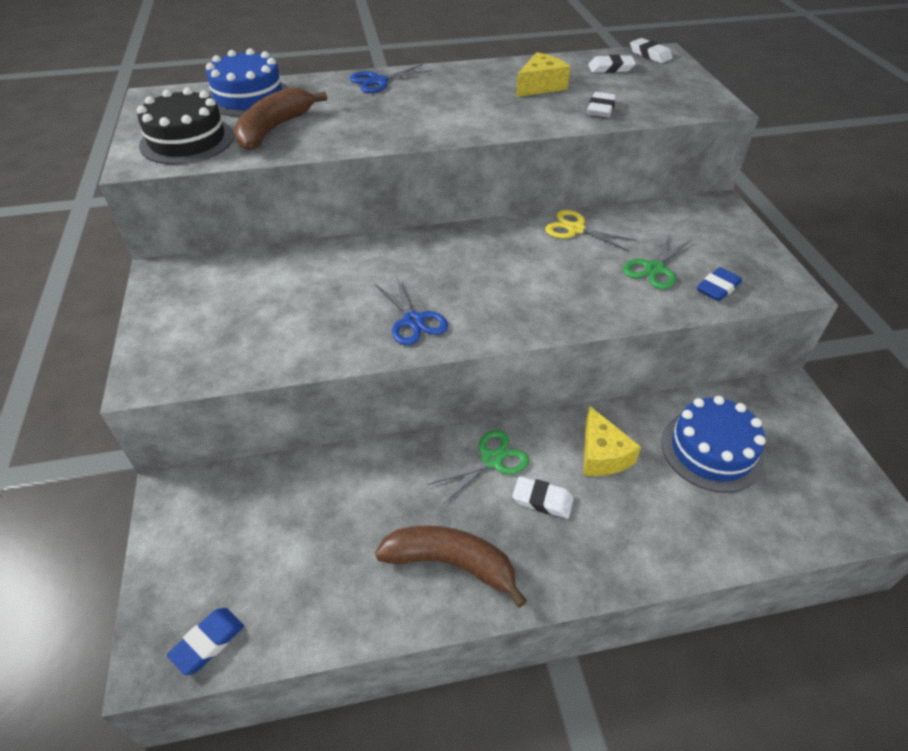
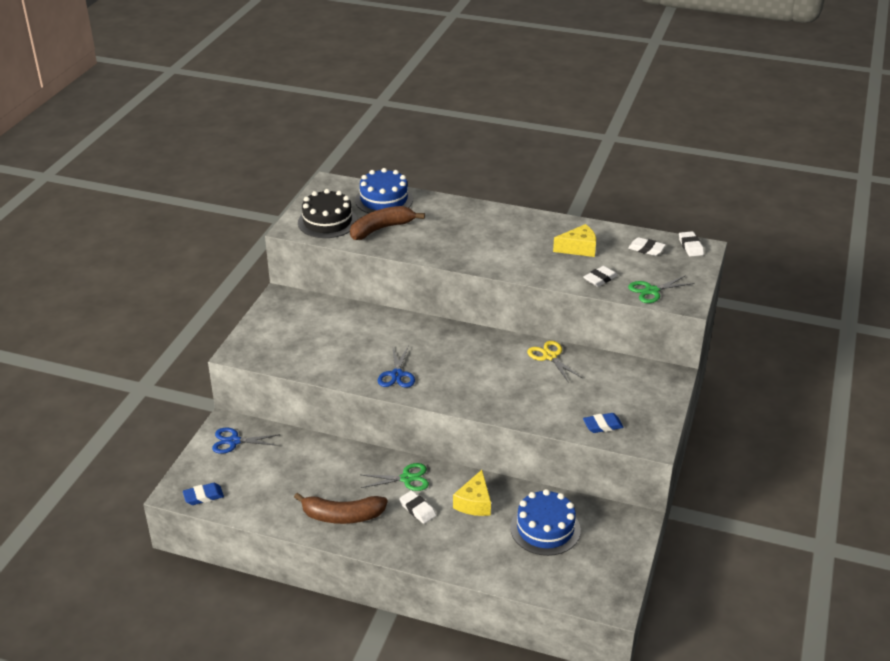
camera: 30 degrees right, 10 degrees down
blue scissors [350,64,432,93] -> blue scissors moved to [212,428,280,454]
brown banana [375,525,527,608] -> brown banana turned 135 degrees clockwise [294,492,388,524]
green scissors [623,234,691,290] -> green scissors moved to [628,275,695,303]

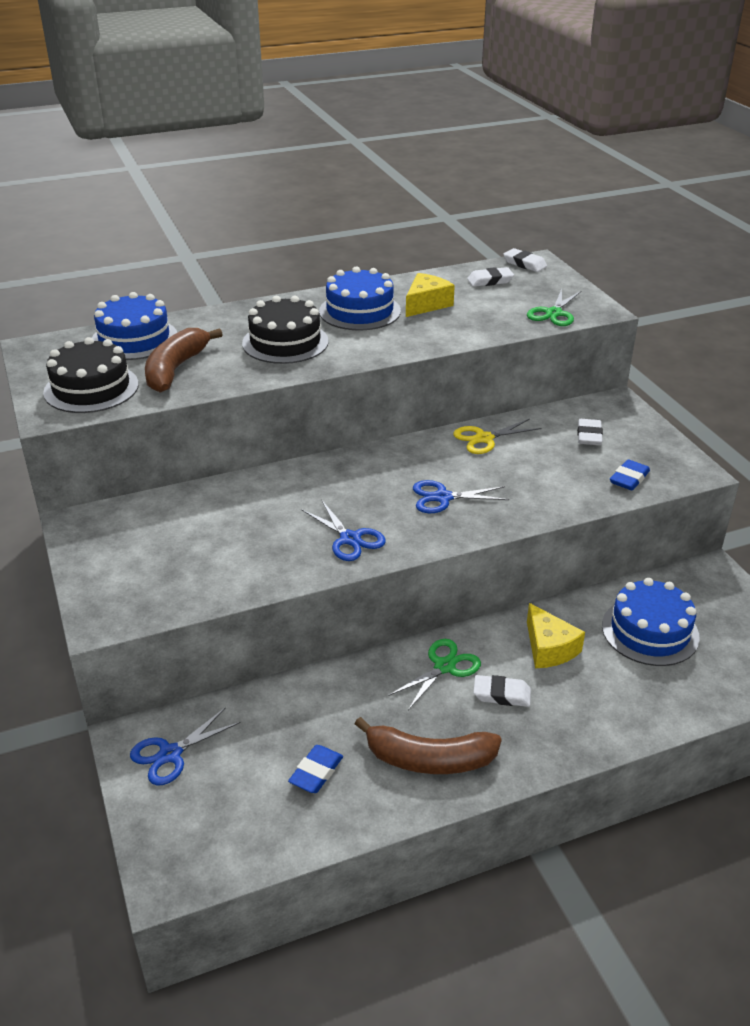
camera: 40 degrees left, 0 degrees up
blue eraser [183,483,224,505] -> blue eraser moved to [288,745,343,793]
brown banana [294,492,388,524] -> brown banana turned 45 degrees clockwise [355,717,502,774]
yellow scissors [527,341,582,383] -> yellow scissors turned 45 degrees counterclockwise [453,419,541,454]
white eraser [583,266,618,287] -> white eraser moved to [577,419,603,445]
none -> black cake [242,296,329,364]
none -> blue cake [319,266,401,331]
none -> blue scissors [413,480,509,513]

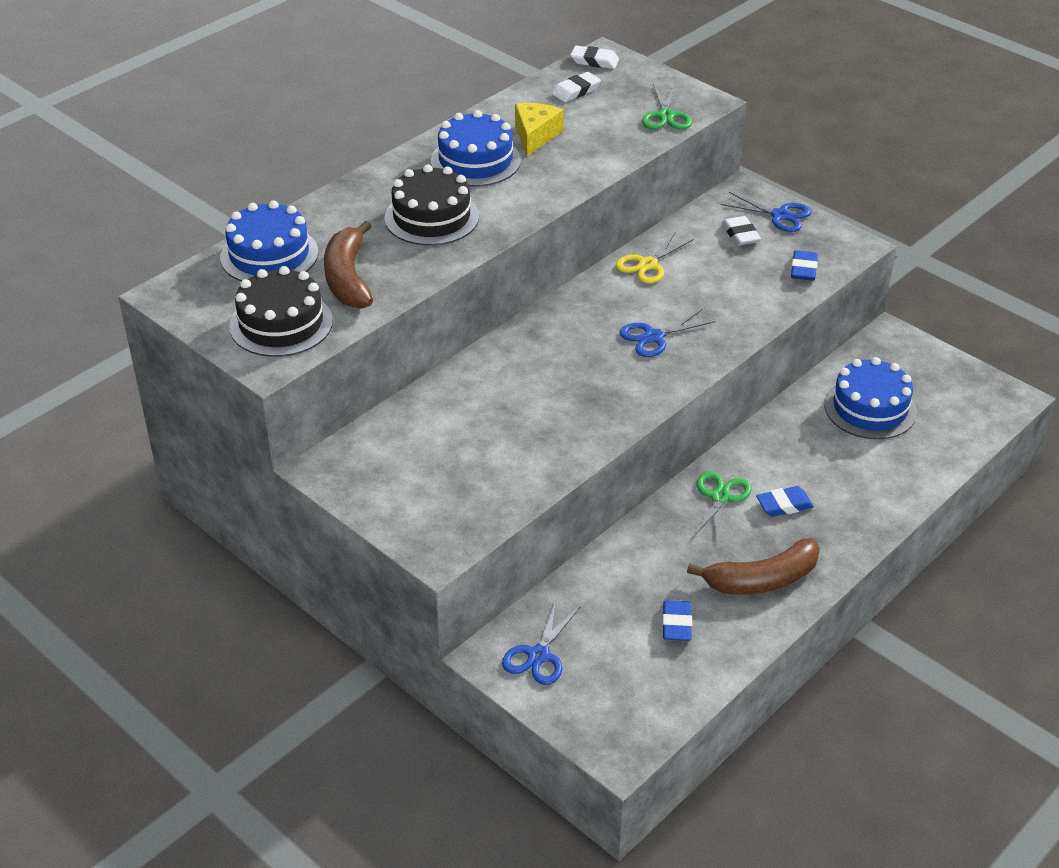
camera: 25 degrees left, 5 degrees up
blue scissors [302,500,386,561] -> blue scissors moved to [721,192,811,232]
white eraser [474,675,531,707] -> blue eraser [756,486,814,517]
yellow cheese [527,603,585,668] -> none

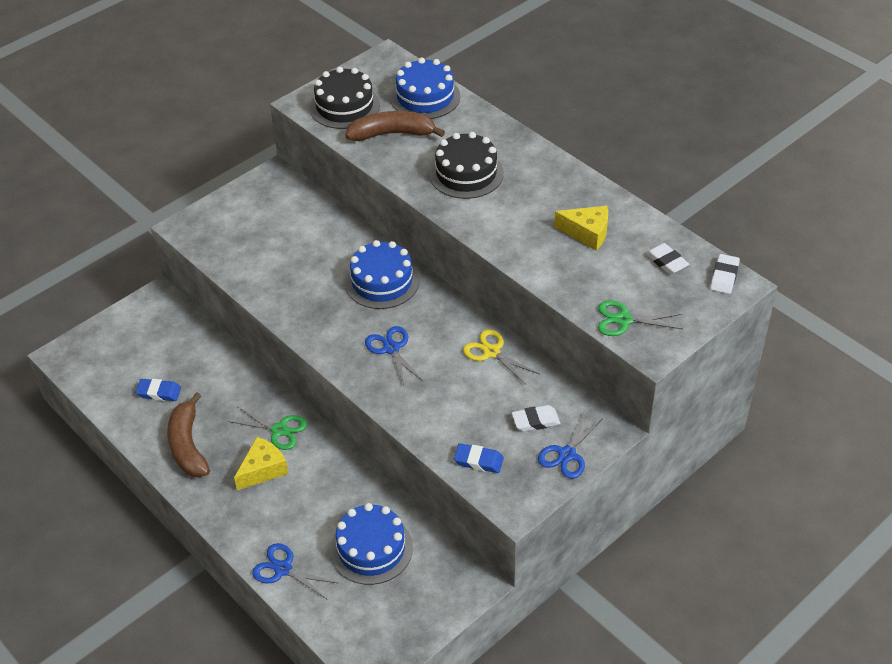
camera: 95 degrees right, 5 degrees up
blue cake [431,110,521,186] -> blue cake moved to [345,240,420,309]
blue scissors [502,600,581,685] -> blue scissors moved to [252,543,337,599]
blue eraser [756,486,814,517] -> yellow cheese [234,437,288,490]

